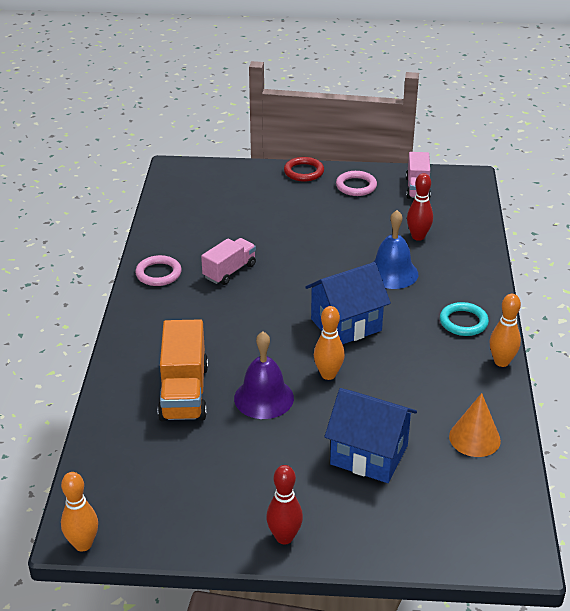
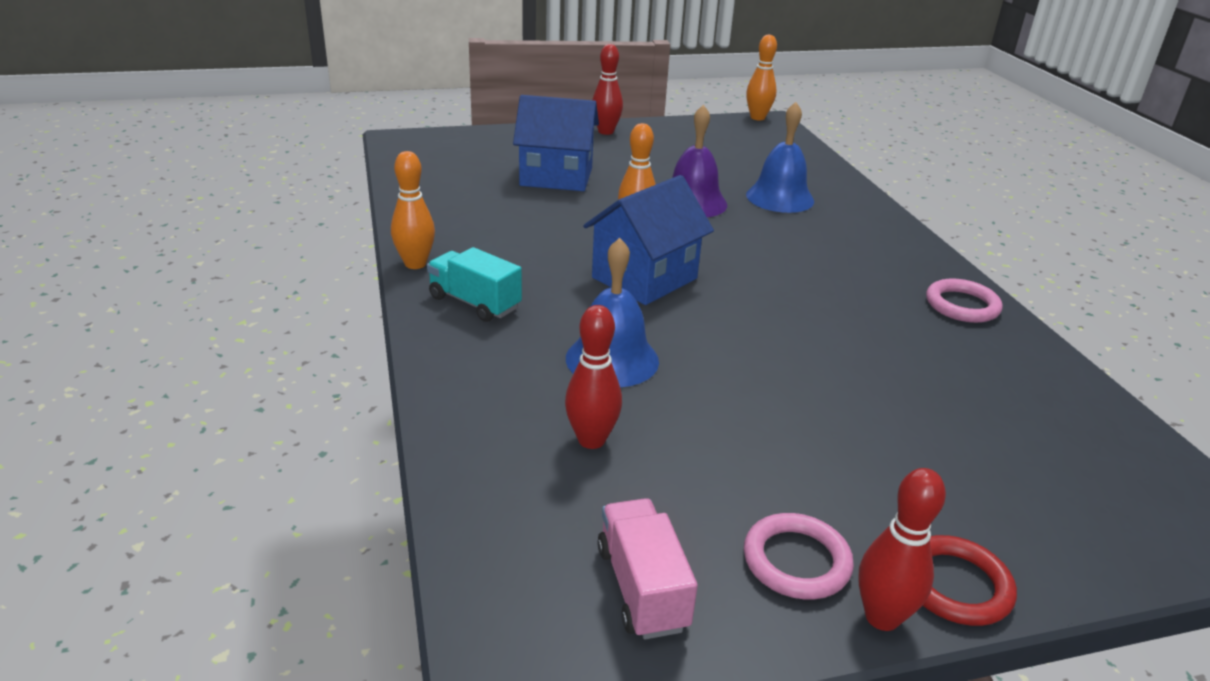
camera: 160 degrees right, 5 degrees down
orange truck [158,320,208,422] -> blue bell [746,102,814,213]
pink truck [201,238,256,285] -> none
turquoise ring [440,302,489,336] -> turquoise truck [427,247,522,322]
orange cone [449,393,501,457] -> none
none -> red bowling pin [858,468,946,631]

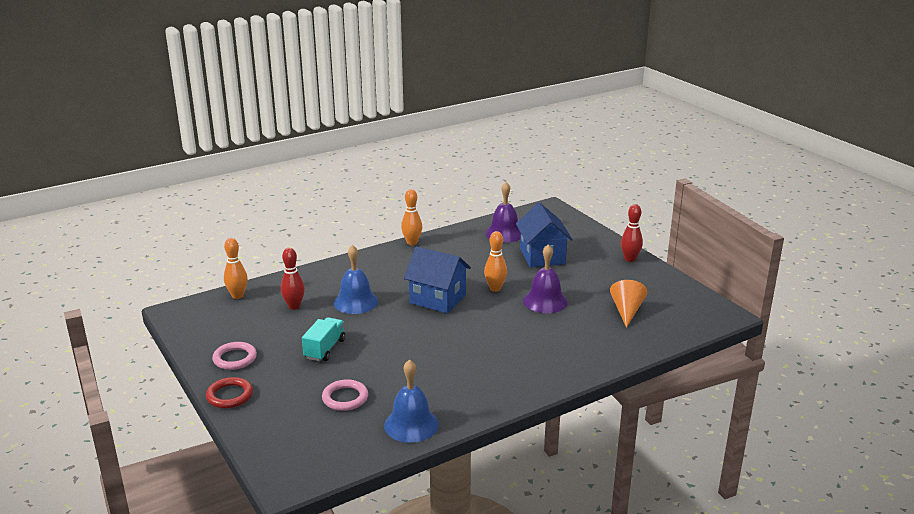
camera: 75 degrees right, 5 degrees down
turquoise truck [427,247,522,322] -> turquoise truck moved to [302,317,345,361]
pink truck [597,498,698,639] -> none
orange bowling pin [746,35,777,120] -> orange bowling pin moved to [224,238,248,299]
blue bell [746,102,814,213] -> blue bell moved to [384,359,439,443]
red bowling pin [858,468,946,631] -> none
pink ring [926,278,1003,323] -> pink ring moved to [322,379,368,411]
none -> purple bell [485,182,521,243]
none -> orange cone [610,280,648,328]

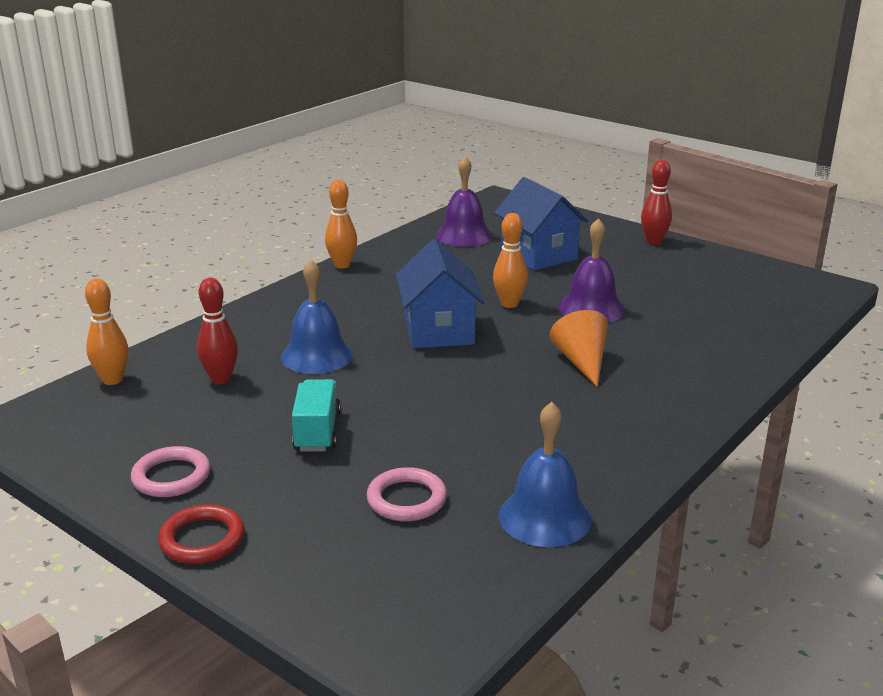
camera: 20 degrees left, 0 degrees up
blue house [404,246,471,314] -> blue house turned 75 degrees clockwise [396,239,485,349]
orange cone [610,280,648,328] -> orange cone moved to [549,310,608,387]

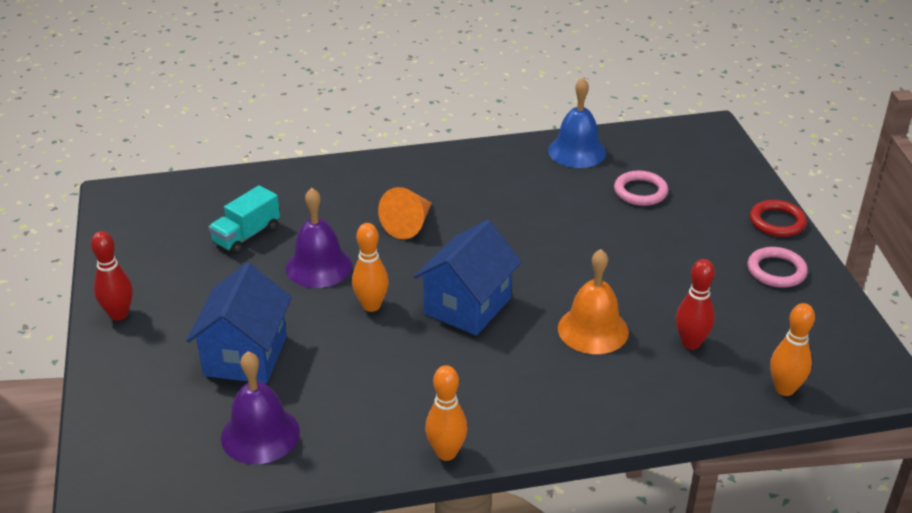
camera: 140 degrees left, 10 degrees up
blue bell [281,259,353,374] -> orange bell [558,249,629,354]
turquoise truck [292,379,341,452] -> turquoise truck moved to [209,185,280,254]

